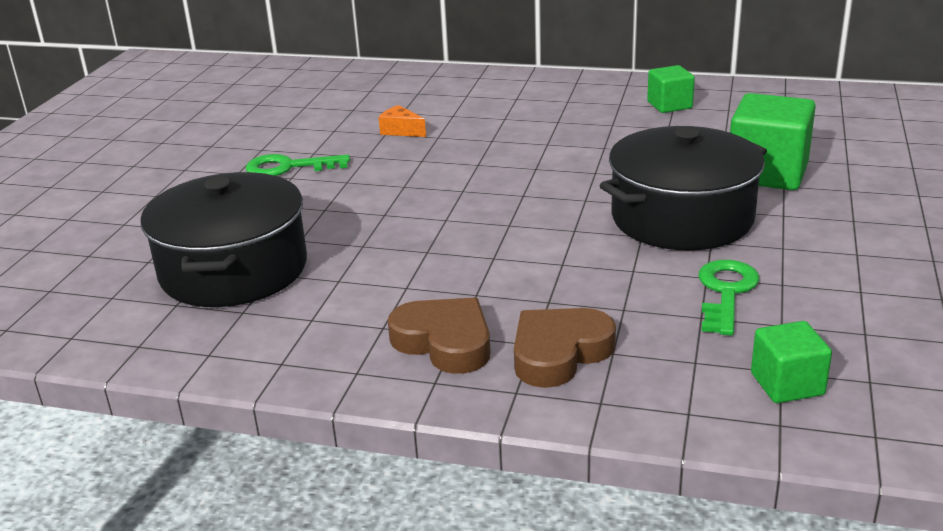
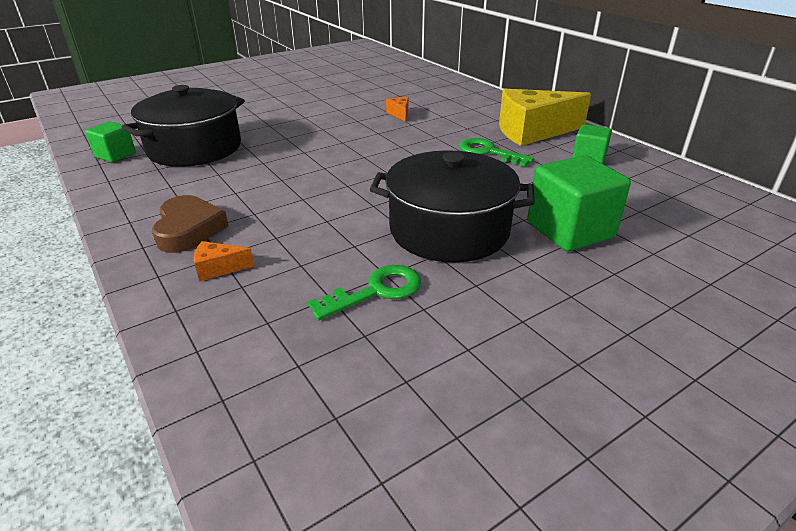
camera: 40 degrees right, 5 degrees up
green key [246,154,350,176] -> green key moved to [459,138,534,166]
brown heart [514,308,616,388] -> orange cheese [194,241,254,282]
green cube [751,321,832,403] -> green cube moved to [85,121,136,162]
none -> yellow cheese [499,89,591,146]

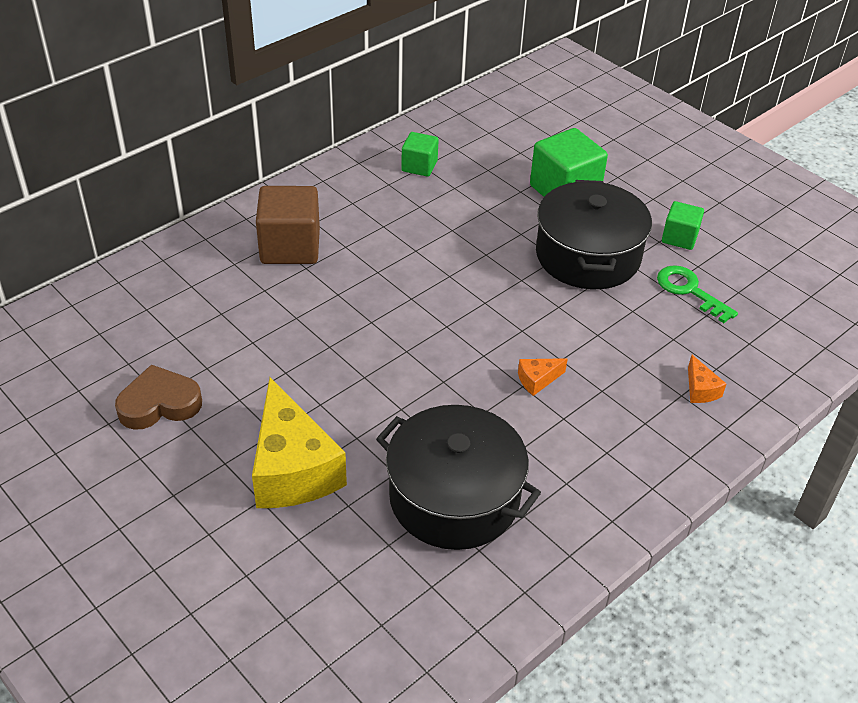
camera: 100 degrees left, 10 degrees up
green cube [85,121,136,162] -> green cube moved to [662,201,704,250]
brown heart [152,195,229,253] -> brown heart moved to [115,364,202,430]
orange cheese [386,97,409,122] -> orange cheese moved to [518,358,568,396]
green key [459,138,534,166] -> none
yellow cheese [499,89,591,146] -> yellow cheese moved to [252,377,347,508]
none -> brown cube [256,186,320,264]

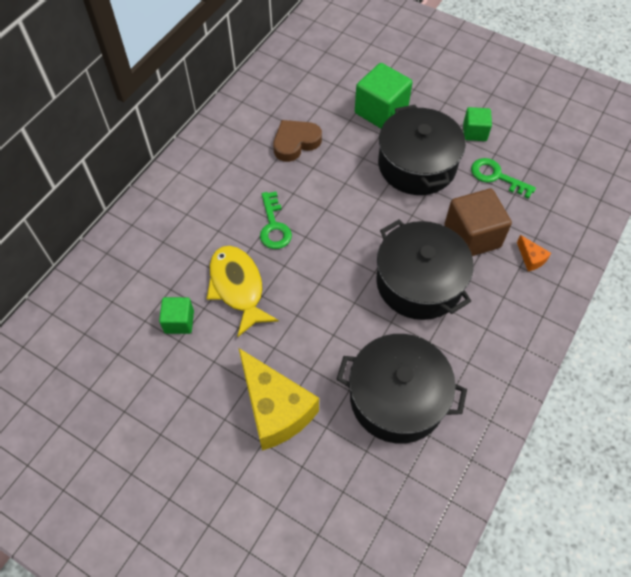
camera: 15 degrees left, 15 degrees up
brown heart [115,364,202,430] -> brown heart moved to [273,120,322,162]
brown cube [256,186,320,264] -> brown cube moved to [444,189,512,256]
green cube [401,132,439,177] -> green cube moved to [159,297,194,334]
orange cheese [518,358,568,396] -> black pot [376,220,474,320]
none -> yellow fish [206,246,279,337]
none -> green key [260,192,292,249]

